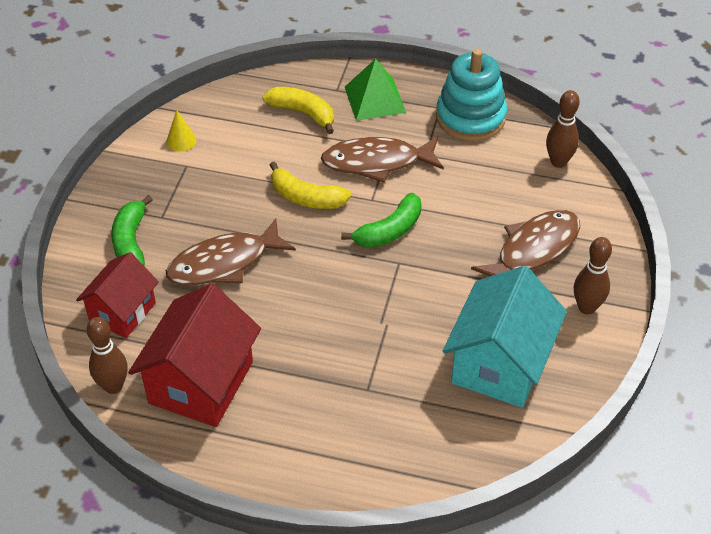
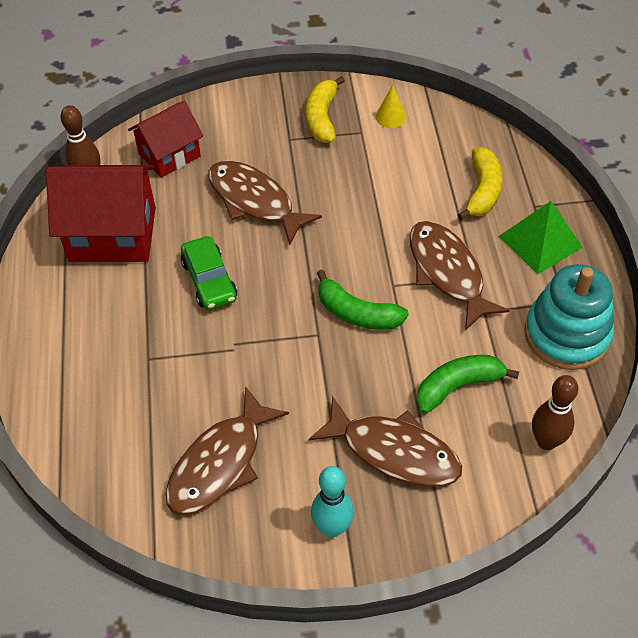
camera: 70 degrees right, 5 degrees up
red house [76,252,159,338] -> red house turned 45 degrees counterclockwise [128,101,203,178]
green banana [111,195,153,266] -> green banana moved to [416,355,519,414]
yellow banana [270,161,351,209] -> yellow banana moved to [306,76,345,143]
turquoise house [443,266,567,408] -> brown fish [166,386,289,515]
brown bowling pin [574,237,612,315] -> turquoise bowling pin [311,466,354,537]
none -> green car [181,236,237,310]

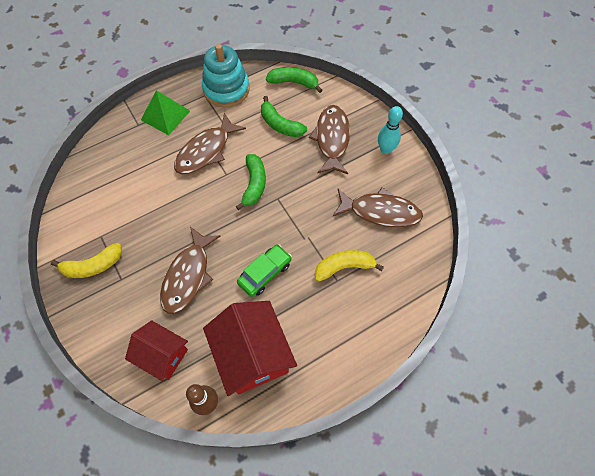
camera: 115 degrees left, 10 degrees up
yellow cone [376,85,406,128] -> none
yellow banana [457,147,502,220] -> yellow banana moved to [315,250,384,282]
brown bowling pin [532,375,578,450] -> green banana [266,67,322,93]

